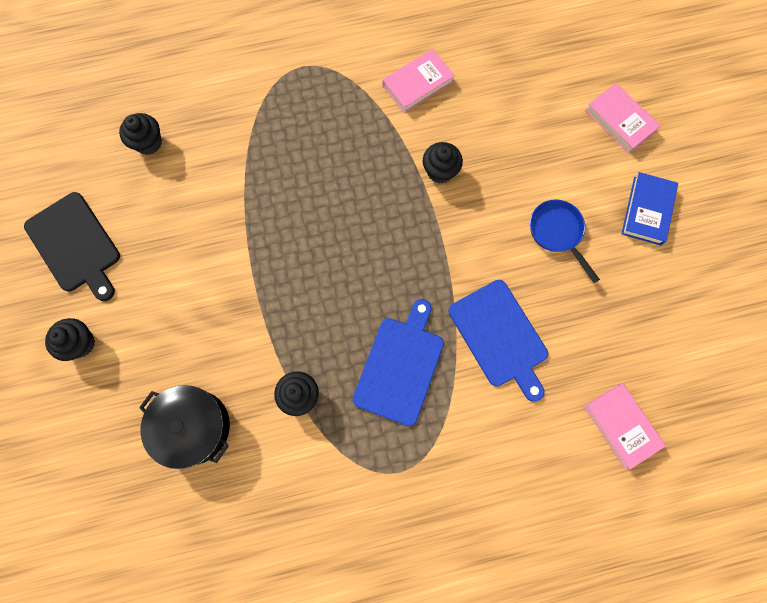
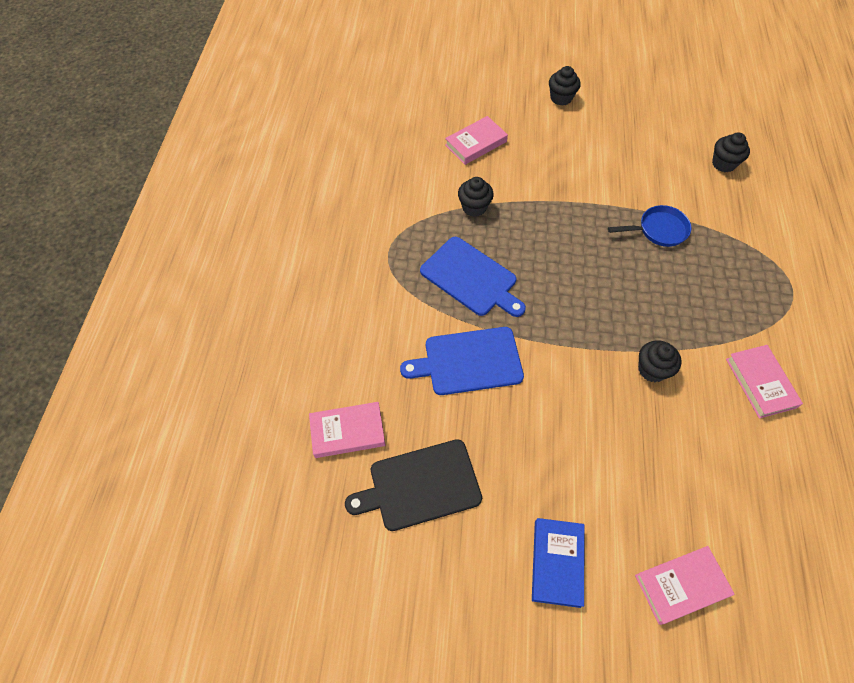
camera: 110 degrees right, 15 degrees down
black cutting board [24,192,120,301] -> black cutting board moved to [345,439,482,531]
black pot [139,385,230,469] -> pink book [445,116,508,165]
blue pan [530,200,600,283] -> blue pan moved to [608,205,691,247]
blue book [622,172,678,245] -> blue book turned 60 degrees clockwise [532,518,584,608]

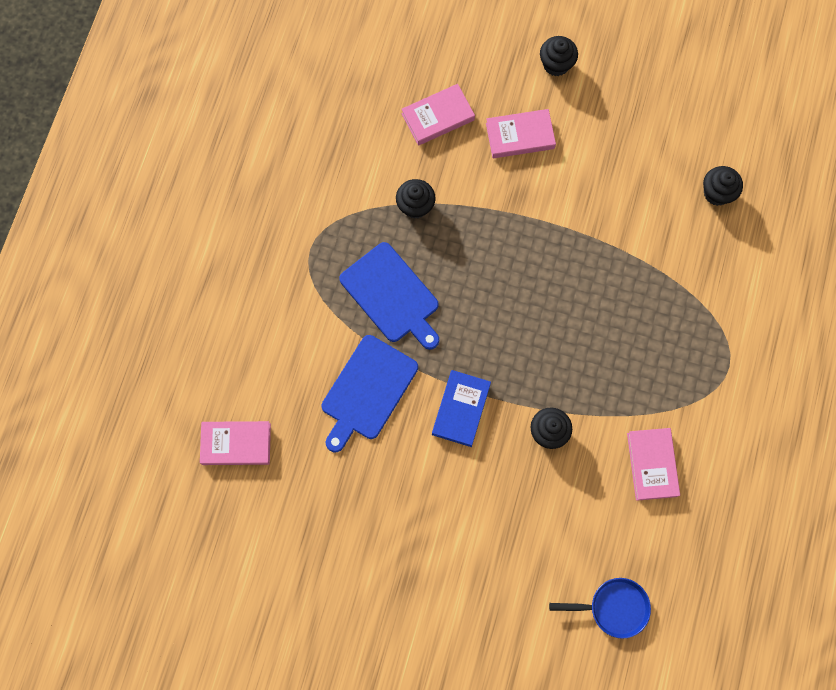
camera: 10 degrees right, 15 degrees up
black cutting board [345,439,482,531] -> none
blue cutting board [400,327,524,395] -> blue cutting board turned 60 degrees counterclockwise [322,335,418,452]
blue book [532,518,584,608] -> blue book moved to [432,370,491,447]
blue pan [608,205,691,247] -> blue pan moved to [549,578,651,639]
pink book [635,546,734,625] -> pink book moved to [486,109,556,158]

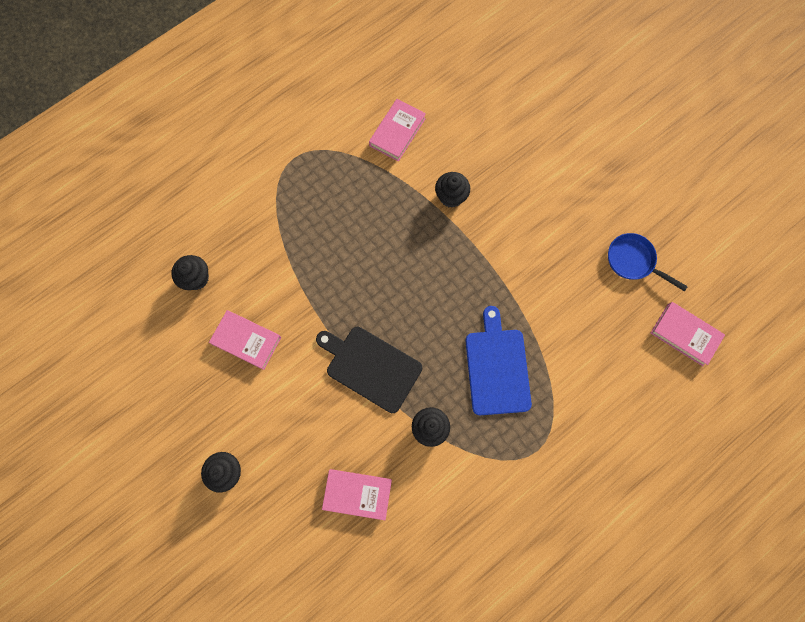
camera: 145 degrees left, 0 degrees up
blue cutting board [322,335,418,452] -> none
blue book [432,370,491,447] -> none
pink book [486,109,556,158] -> pink book moved to [209,310,281,370]
blue pan [549,578,651,639] -> blue pan moved to [608,233,688,291]
none -> black cutting board [316,327,422,413]

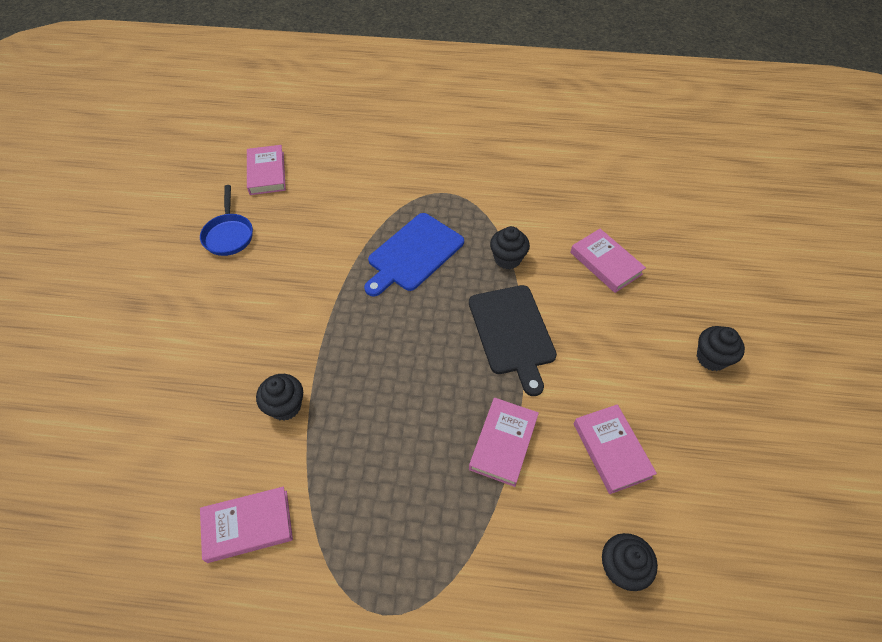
camera: 135 degrees left, 20 degrees down
none -> pink book [469,398,539,487]

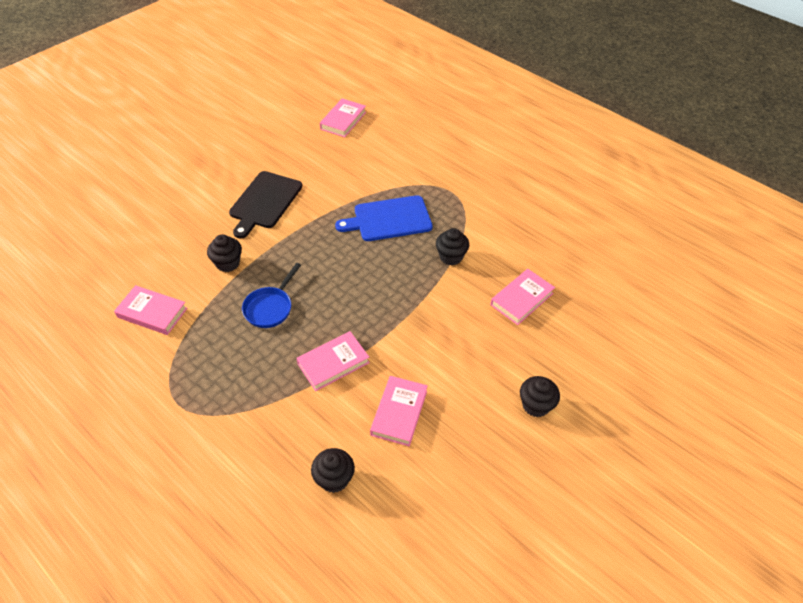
camera: 35 degrees right, 5 degrees down
blue pan [200,185,253,256] -> blue pan moved to [242,263,301,328]
black cutting board [469,285,557,396] -> black cutting board moved to [229,171,302,239]
pink book [570,229,646,293] -> pink book turned 45 degrees clockwise [490,269,555,325]

